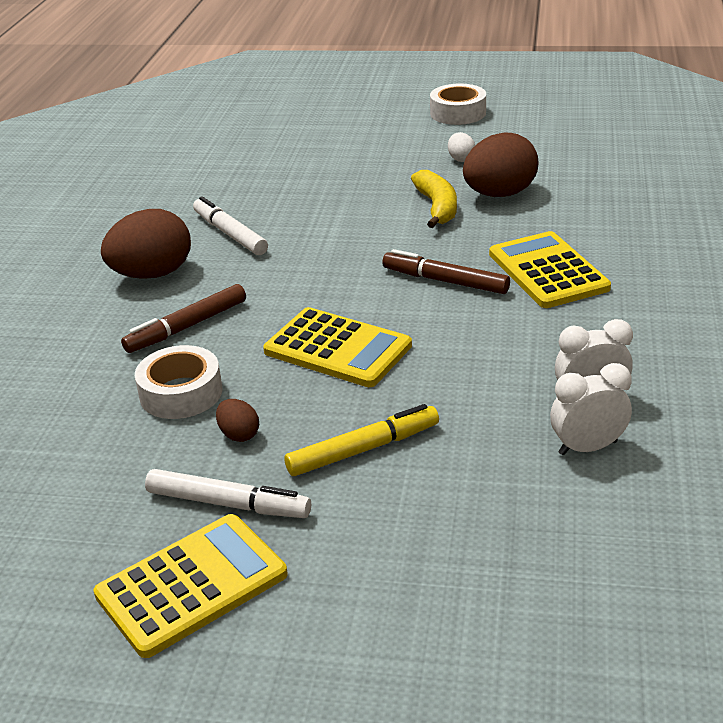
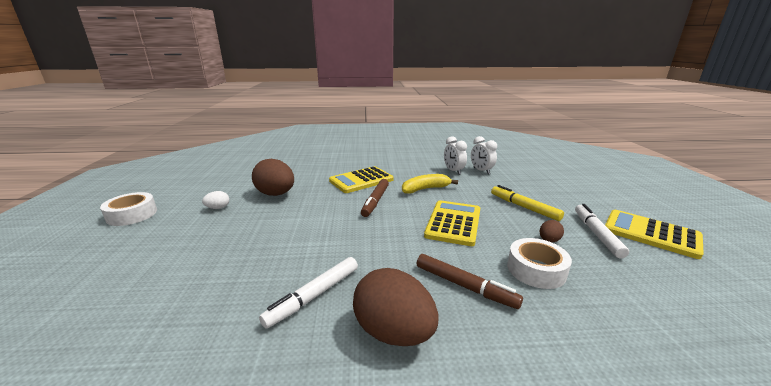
camera: 105 degrees left, 10 degrees down
yellow banana [411,170,457,228] -> yellow banana moved to [402,174,458,194]

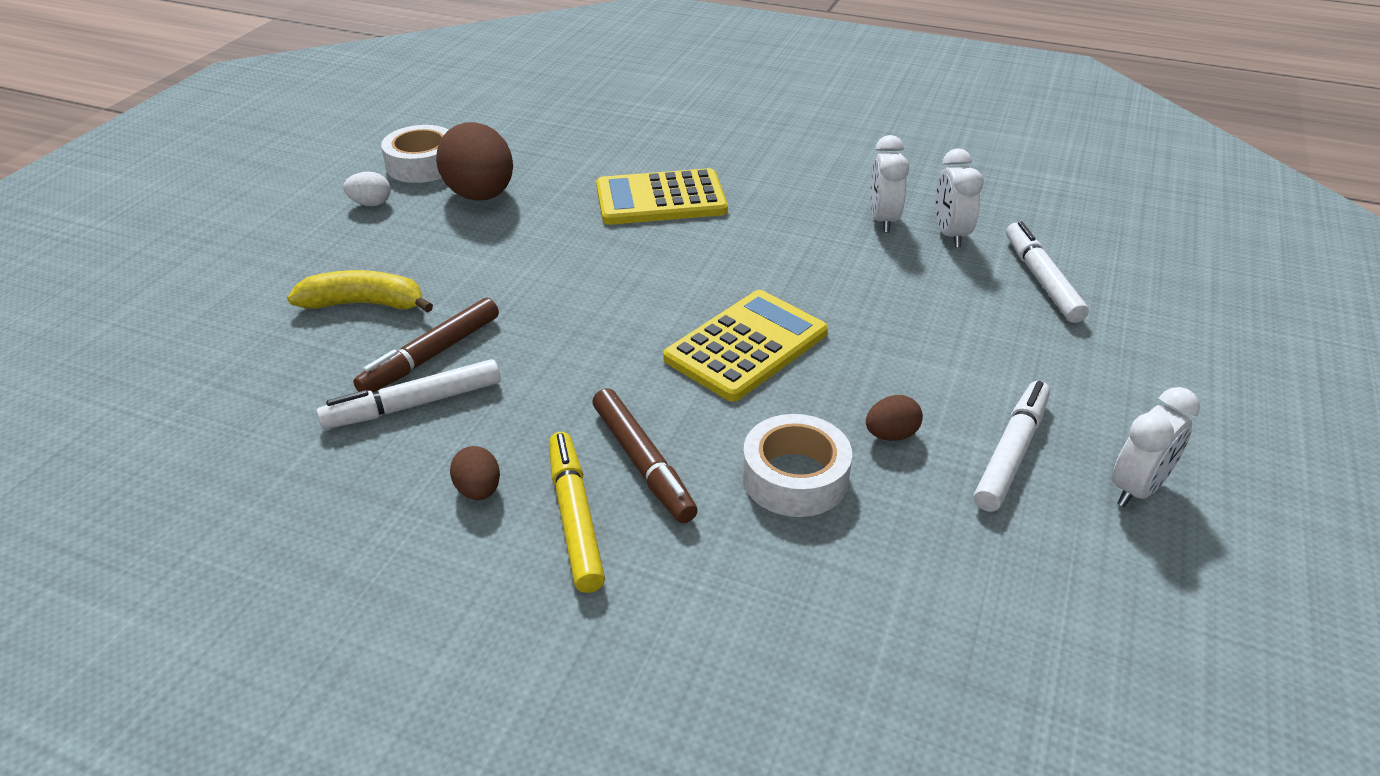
camera: 25 degrees right, 15 degrees up
white tape [100,192,157,226] -> white tape moved to [381,125,449,183]
brown egg [353,268,439,346] -> brown egg [450,446,500,500], size x0.46
brown marker [361,179,389,217] -> brown marker moved to [353,298,499,392]
yellow banana [402,174,458,194] -> yellow banana moved to [287,270,433,313]
yellow marker [491,185,564,221] -> yellow marker moved to [549,432,605,593]
yellow calculator [605,210,704,259] -> white clock [1112,387,1200,507]
none -> white marker [1006,221,1089,323]

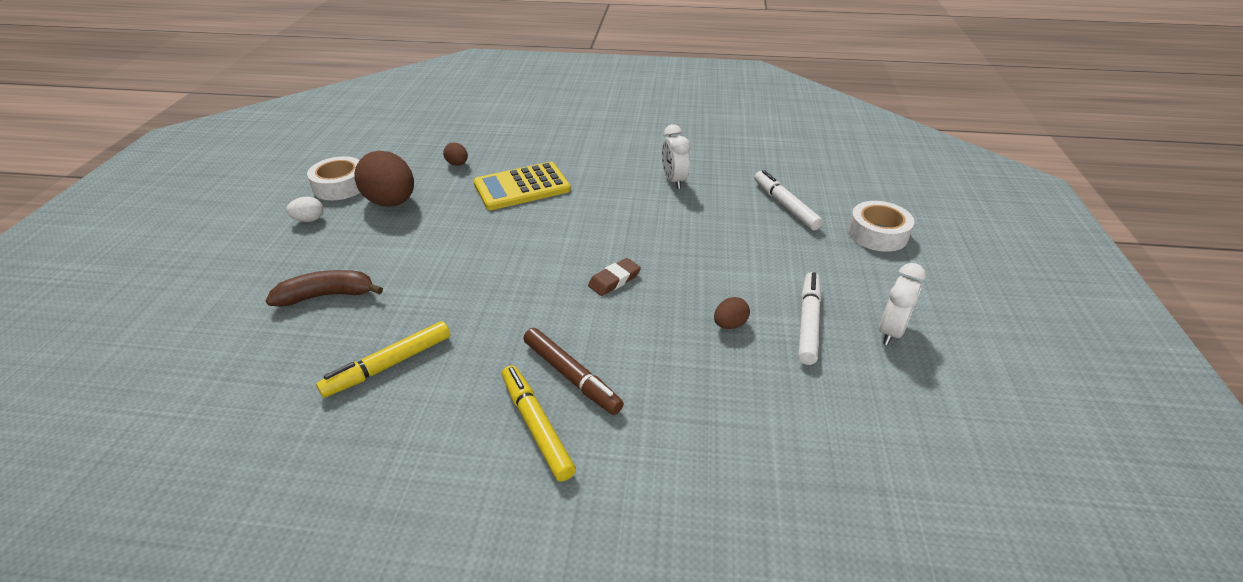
camera: 15 degrees left, 0 degrees up
yellow banana [287,270,433,313] -> brown banana [266,270,383,307]
white marker [316,359,501,429] -> yellow marker [316,321,450,397]
brown marker [353,298,499,392] -> none
brown egg [450,446,500,500] -> brown egg moved to [443,142,468,166]
yellow calculator [663,290,828,402] -> brown eraser [588,258,641,296]
white tape [742,414,852,517] -> white tape moved to [848,201,914,252]
white clock [935,148,984,248] -> none

